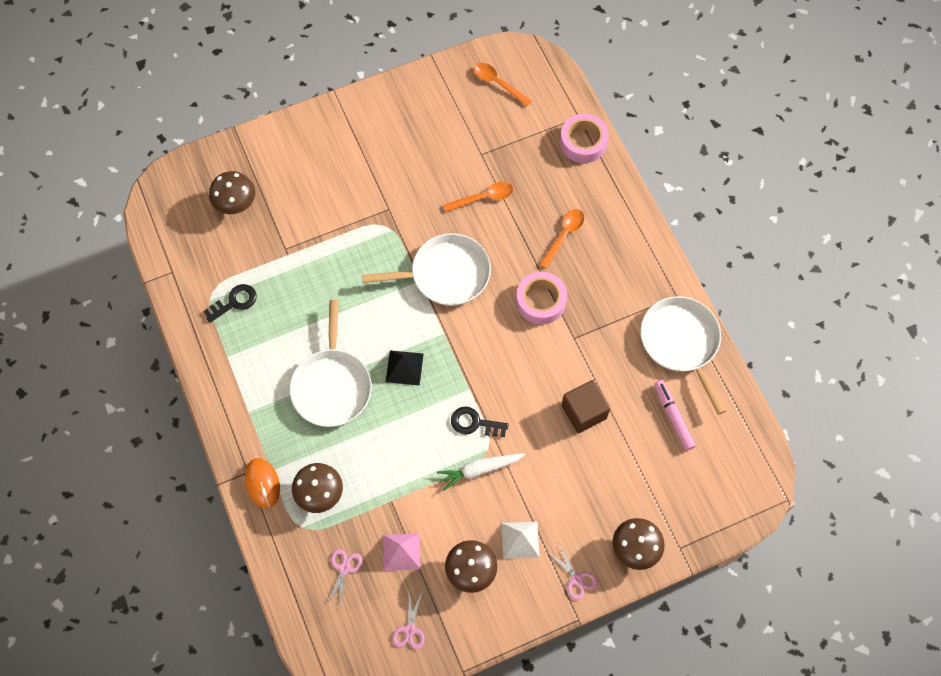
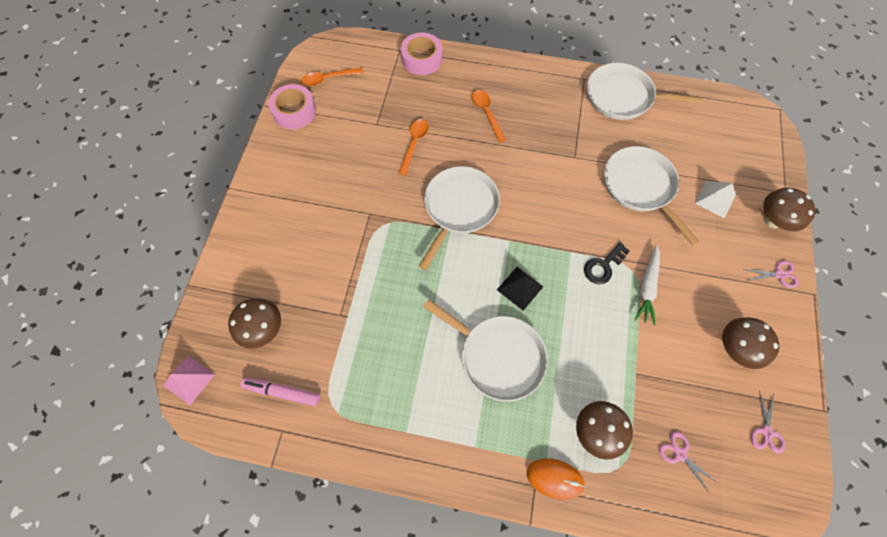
camera: 55 degrees left, 0 degrees up
black key [203,284,257,323] -> none
pink pyramid [383,533,420,571] -> pink pyramid moved to [163,355,215,405]
pink scissors [392,593,425,650] -> pink scissors turned 60 degrees clockwise [751,390,785,454]
white pyramid [502,522,540,559] -> white pyramid moved to [695,181,736,219]
pink tape [516,272,567,325] -> pink tape moved to [268,84,316,129]
brown cube [561,380,610,433] -> white pan [604,146,699,246]
pink marker [654,380,696,451] -> pink marker moved to [240,378,320,406]

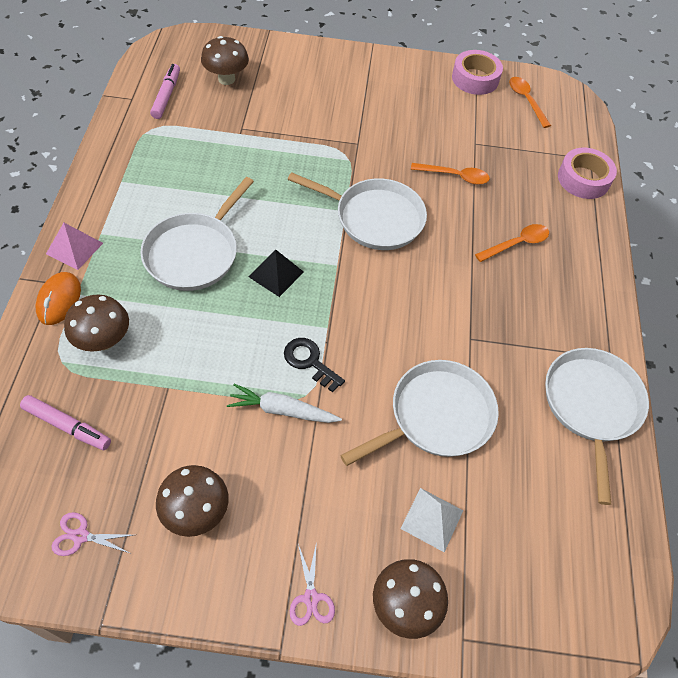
camera: 80 degrees right, 10 degrees down
pink pyramid [163,355,215,405] -> pink pyramid moved to [46,223,103,270]
pink scissors [659,432,718,494] -> pink marker [20,395,111,450]

